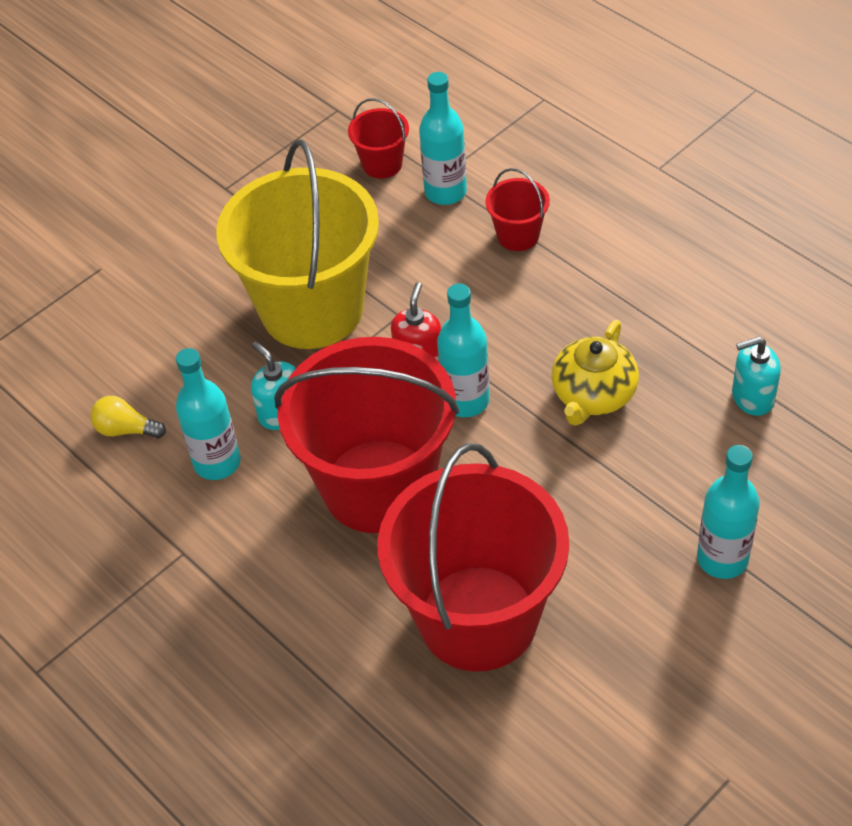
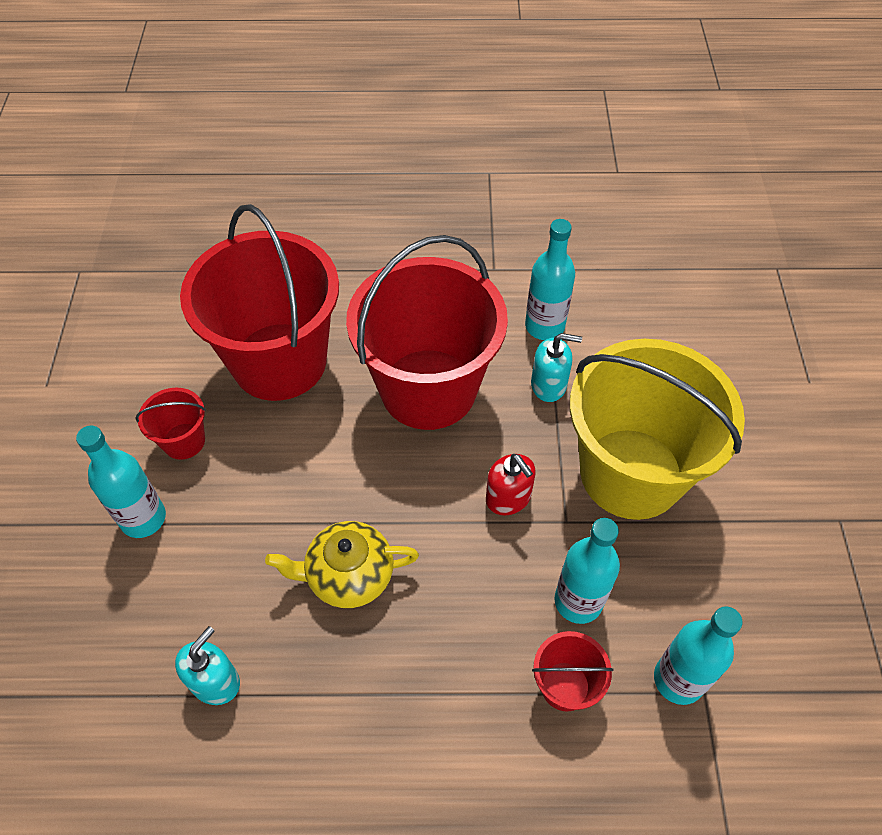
camera: 130 degrees right, 5 degrees up
yellow light bulb [90,396,166,438] -> none
red bucket [348,98,409,178] -> red bucket moved to [136,388,206,460]
turquoise bottle [437,283,490,417] -> turquoise bottle moved to [554,518,620,624]
yellow teapot [552,320,639,426] -> yellow teapot turned 75 degrees counterclockwise [265,521,419,608]

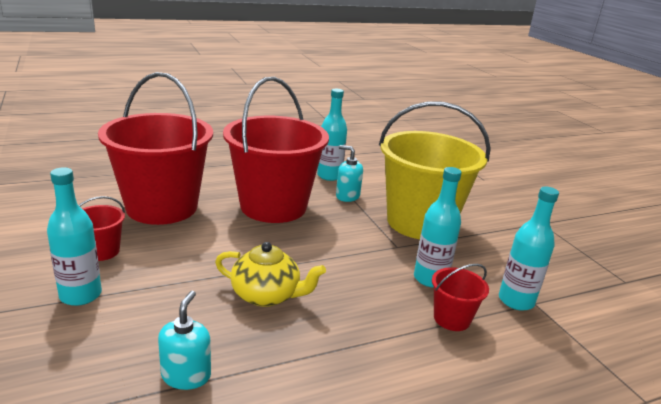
camera: 25 degrees left, 30 degrees down
yellow teapot [265,521,419,608] -> yellow teapot turned 135 degrees counterclockwise [215,242,326,307]
red soap dispenser [486,454,536,515] -> none
turquoise soap dispenser [531,333,582,402] -> turquoise soap dispenser turned 135 degrees counterclockwise [336,145,363,202]

